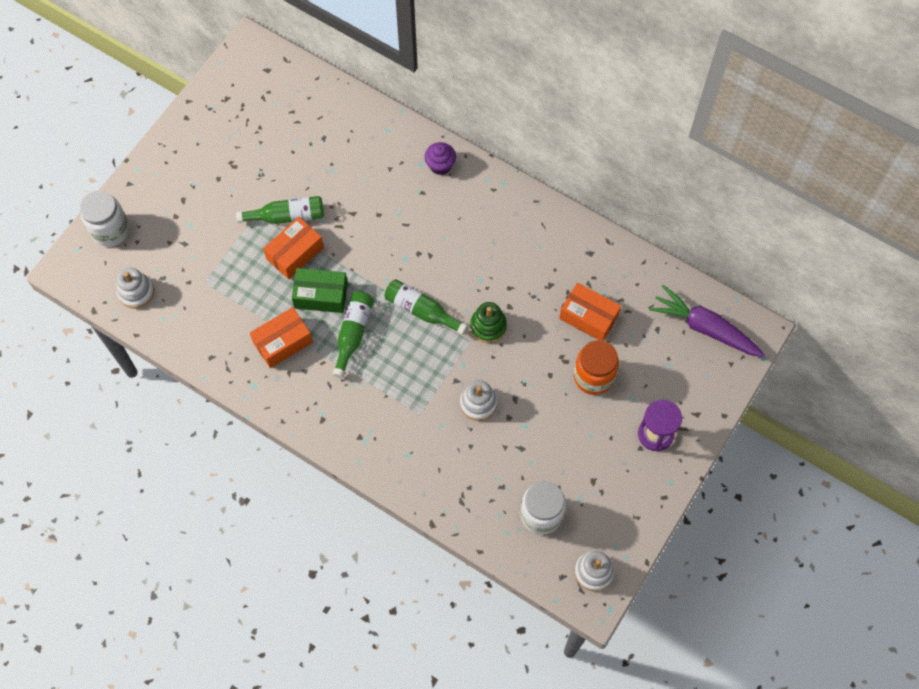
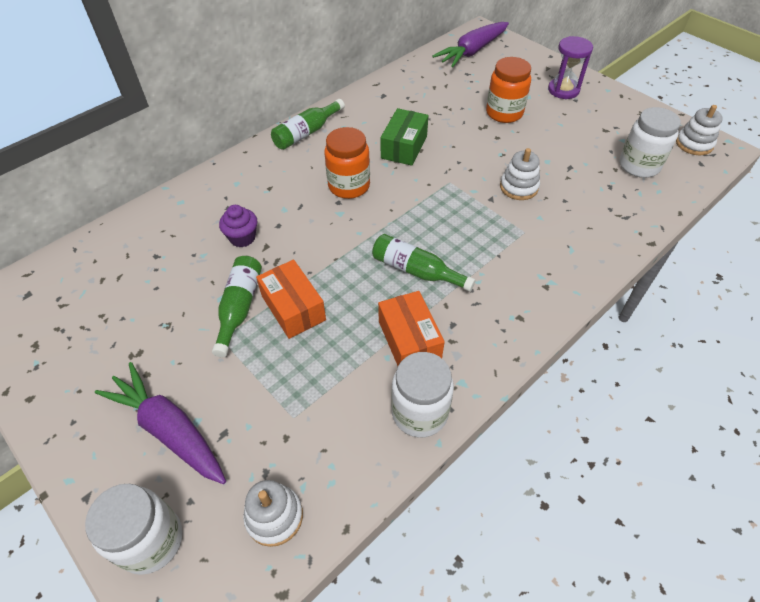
camera: 75 degrees left, 15 degrees down
green box [292,268,348,313] -> green box moved to [380,108,428,166]
green bottle [384,279,468,335] -> green bottle moved to [271,99,345,150]
purple cupcake [425,142,456,175] -> purple cupcake moved to [219,205,258,247]
green stacking toy [470,302,507,343] -> none
orange box [559,283,621,341] -> none
none -> purple carrot [95,362,226,484]
none -> orange jar [324,127,370,199]
none -> white jar [391,352,454,438]

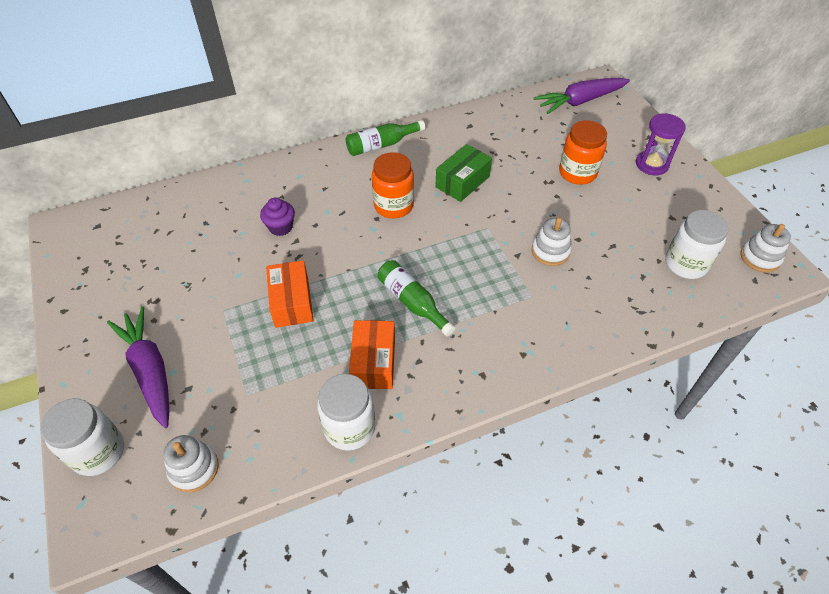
camera: 20 degrees right, 0 degrees up
green bottle [212,256,262,357] -> none

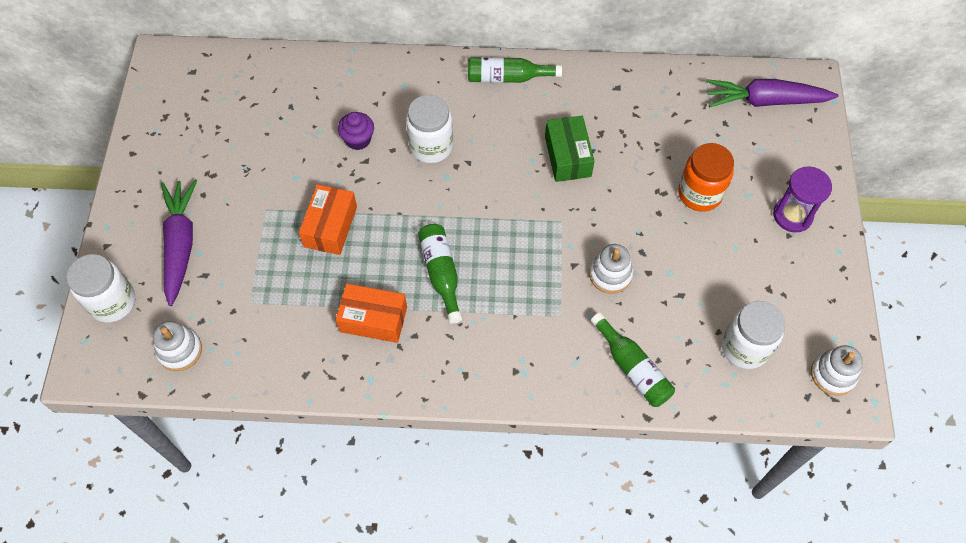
camera: 25 degrees right, 10 degrees up
white jar [317,374,375,451] -> white jar moved to [406,95,453,163]
orange box [349,320,395,389] -> orange box turned 75 degrees clockwise [336,284,407,343]
orange jar [372,152,414,218] -> none
green box [435,144,492,202] -> green box turned 75 degrees counterclockwise [545,116,595,182]
none -> green bottle [591,312,675,407]

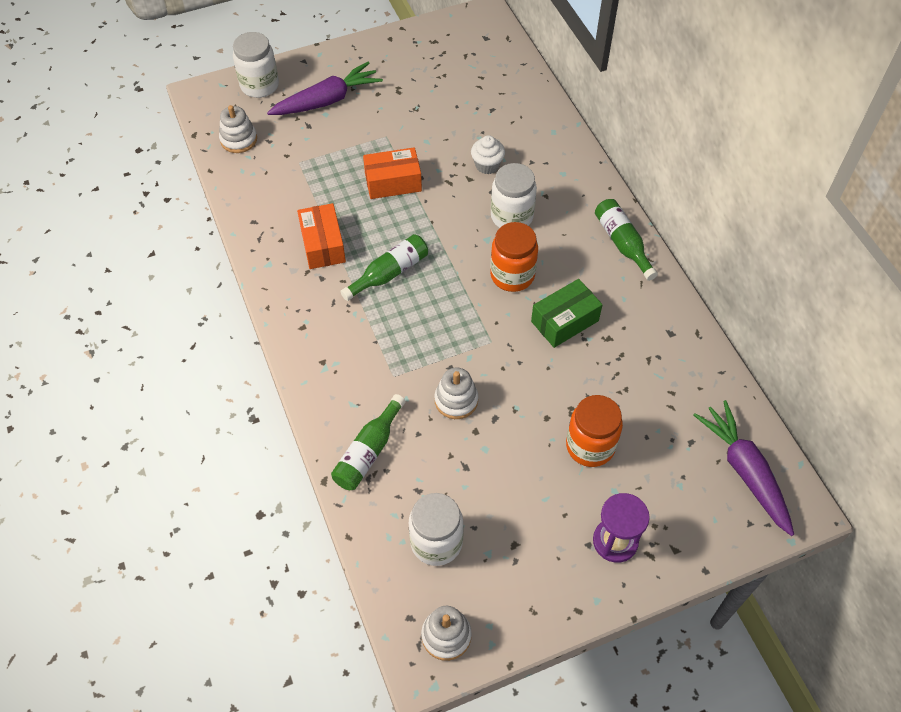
camera: 65 degrees right, 5 degrees down
purple cupcake [338,112,374,150] -> white cupcake [471,135,505,174]
none -> orange jar [490,222,538,292]

